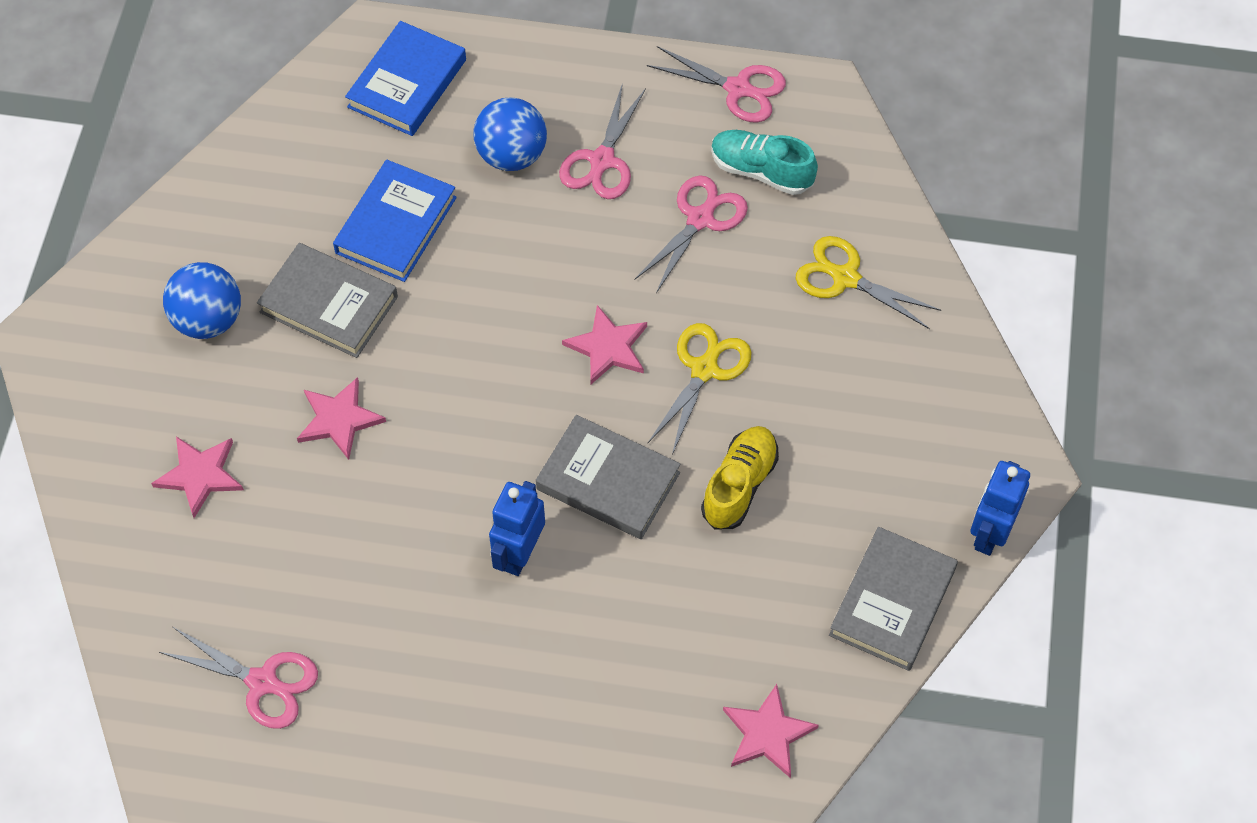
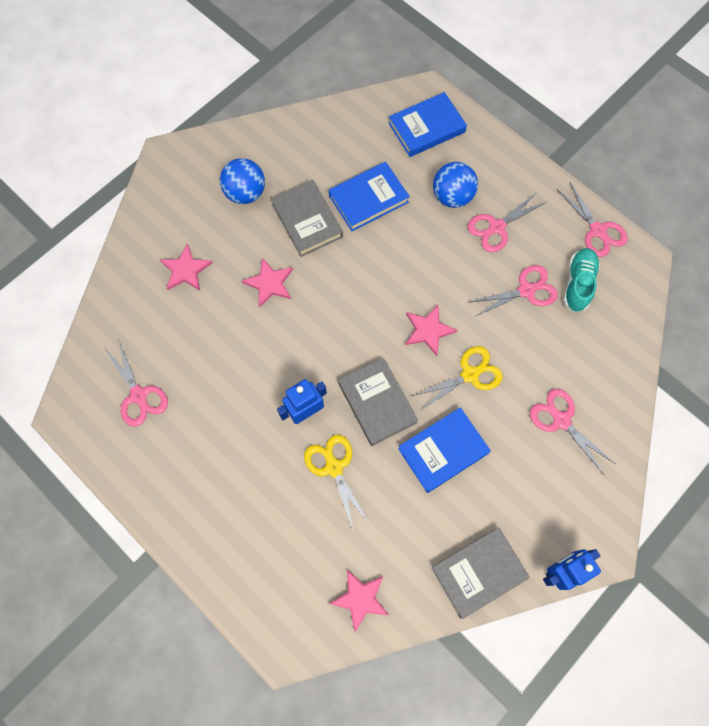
camera: 35 degrees right, 10 degrees up
yellow shoe [701,426,779,529] -> blue book [398,407,491,493]
turquoise shoe [711,130,818,195] -> turquoise shoe turned 45 degrees clockwise [563,248,600,313]
yellow scissors [796,236,941,329] -> yellow scissors moved to [304,435,370,532]
none -> pink scissors [530,389,614,475]

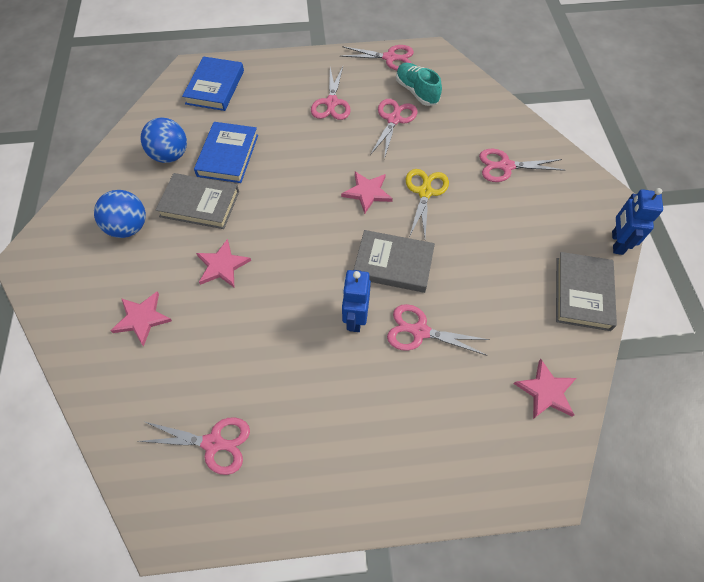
camera: 50 degrees left, 10 degrees down
yellow scissors [304,435,370,532] -> pink scissors [387,304,490,356]
blue book [398,407,491,493] -> none
blue ball [433,162,478,208] -> blue ball moved to [140,118,187,163]

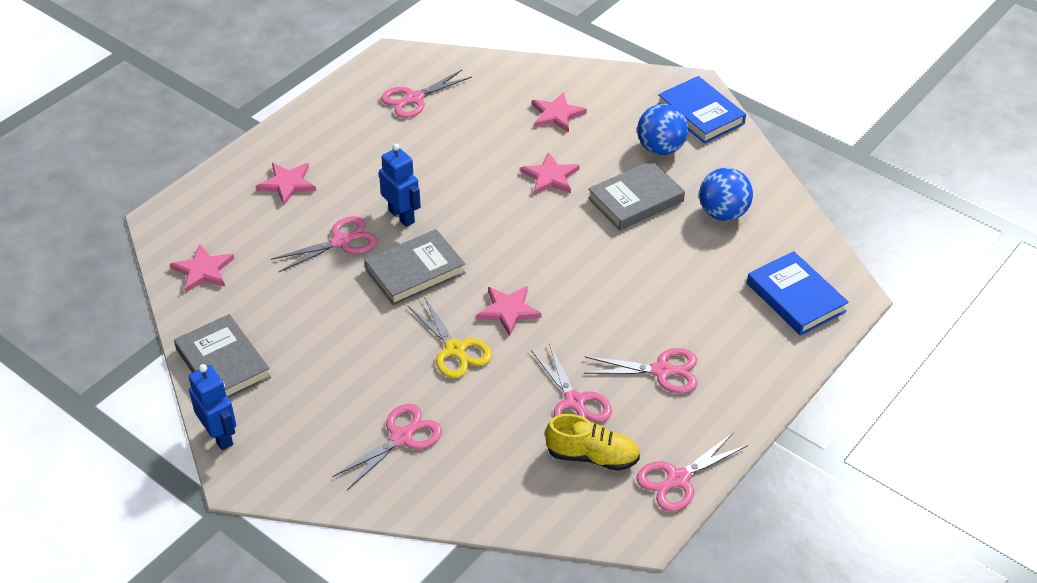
camera: 135 degrees right, 15 degrees down
blue book [194,122,258,183] -> blue book moved to [657,76,746,144]
pink scissors [311,67,351,120] -> pink scissors turned 135 degrees clockwise [584,348,698,393]
turquoise shoe [396,63,442,106] -> yellow shoe [545,414,640,471]
none -> pink star [256,163,316,205]

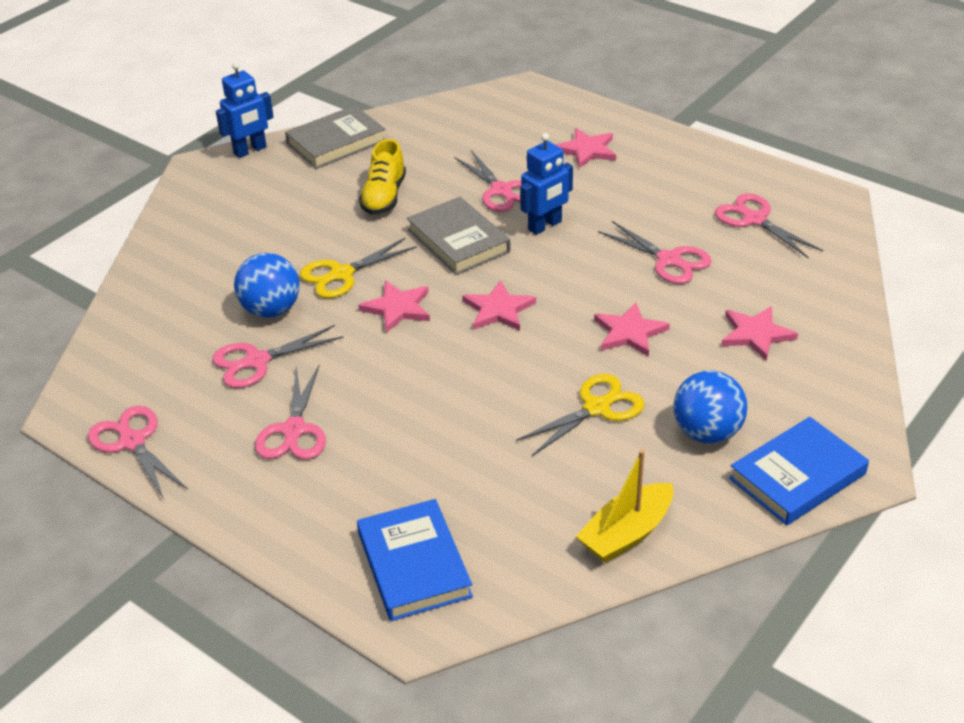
camera: 90 degrees right, 5 degrees down
pink star [170,244,234,293] -> pink star moved to [462,280,536,331]
pink scissors [332,404,442,490] -> pink scissors moved to [598,221,712,284]
yellow shoe [545,414,640,471] -> yellow shoe moved to [359,139,406,215]
grey book [588,160,685,230] -> yellow scissors [516,374,645,456]
blue ball [699,168,753,221] -> blue ball moved to [234,253,300,318]
blue book [747,251,849,336] -> blue book turned 75 degrees counterclockwise [357,499,473,621]
none -> yellow boat [576,450,673,563]

